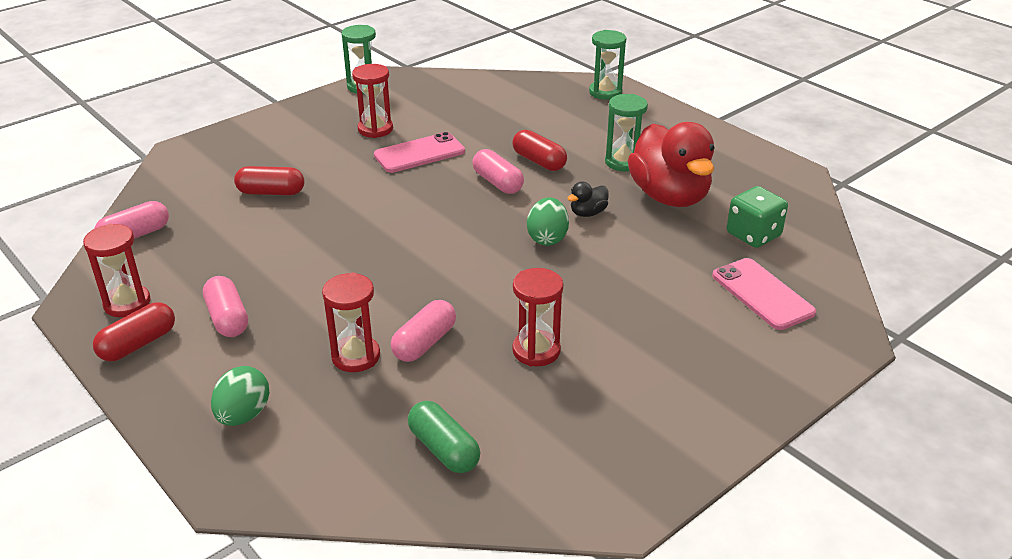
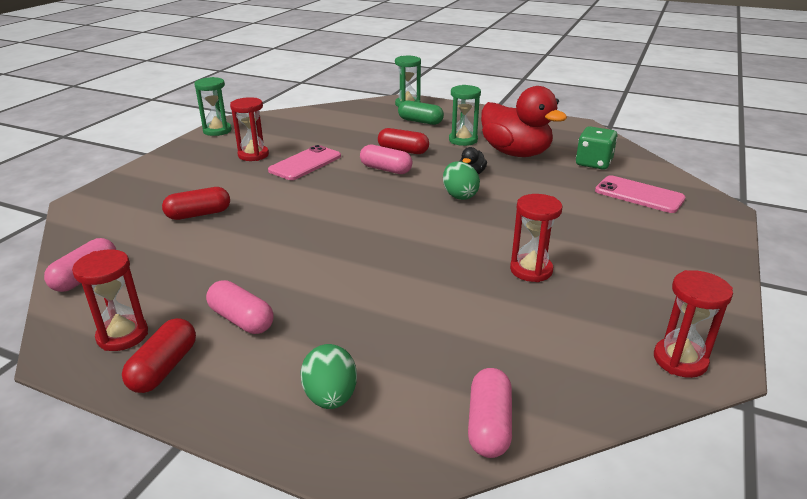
camera: 25 degrees left, 5 degrees down
red hourglass [322,273,380,372] -> red hourglass moved to [654,270,733,378]
pink capsule [391,300,456,362] -> pink capsule moved to [468,368,512,458]
green capsule [408,401,480,473] -> green capsule moved to [398,101,444,125]

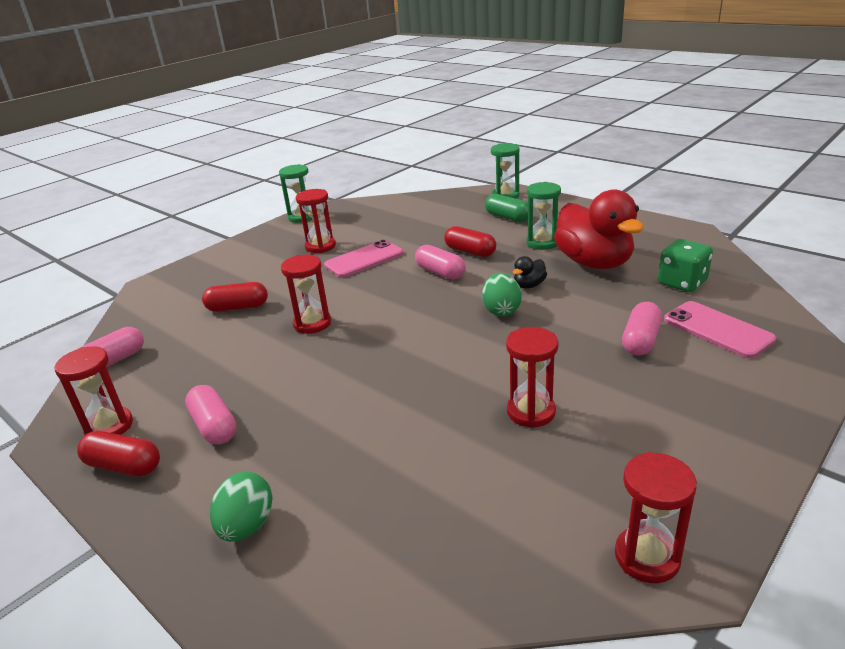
camera: 20 degrees right, 0 degrees up
red capsule [122,318,196,393] -> red capsule turned 75 degrees clockwise [77,431,160,476]
pink capsule [468,368,512,458] -> pink capsule moved to [622,302,662,356]
none -> red hourglass [281,255,331,334]

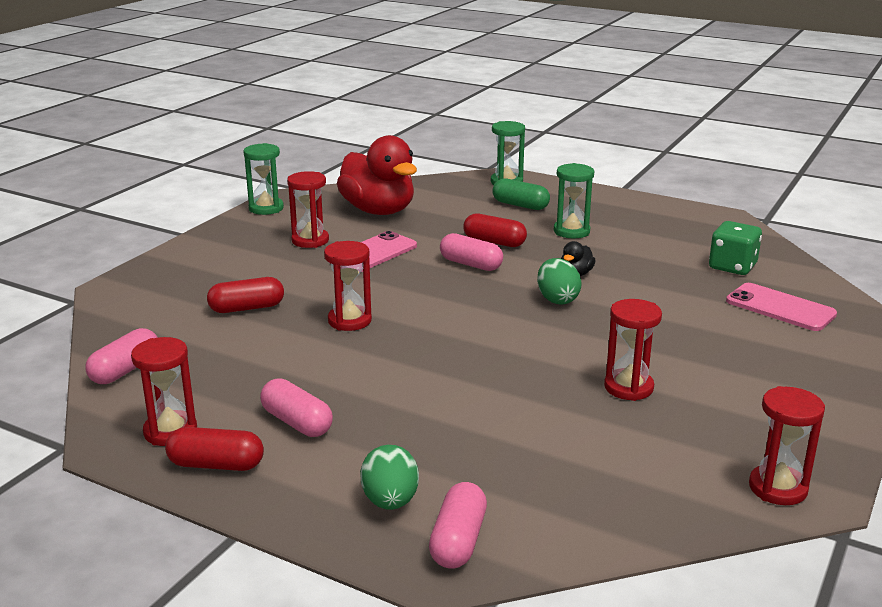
camera: 15 degrees left, 5 degrees down
red duck [554,189,644,269] -> red duck moved to [337,135,417,215]
pink capsule [622,302,662,356] -> pink capsule moved to [429,482,487,569]

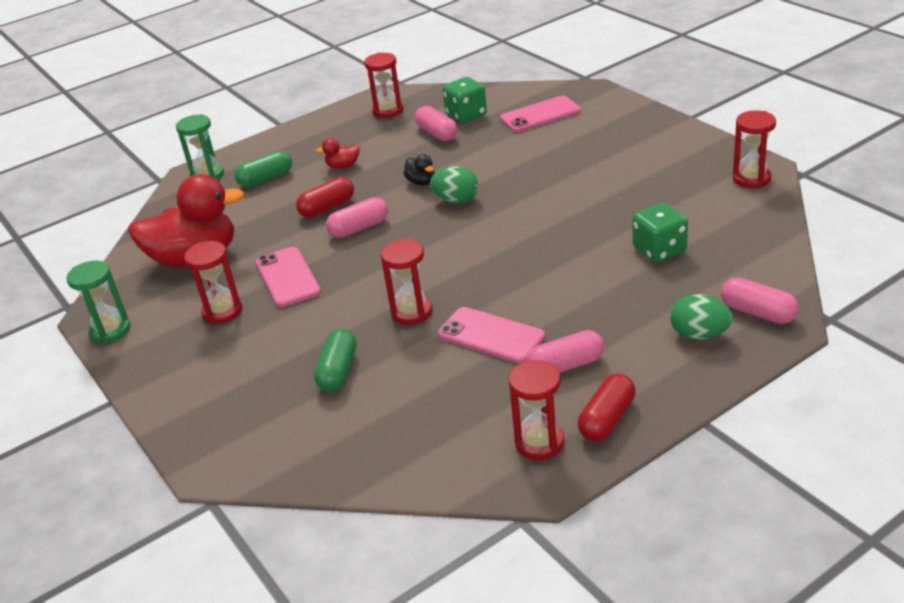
camera: 60 degrees left, 10 degrees up
pink capsule [85,328,158,384] -> pink capsule moved to [415,106,457,141]
red capsule [207,277,284,313] -> green capsule [314,328,356,392]
green hourglass [554,163,594,238] -> red duck [316,138,360,169]
red hourglass [604,299,662,401] -> red hourglass moved to [364,53,403,118]
none -> pink phone [438,307,545,363]
none -> green dice [633,203,688,263]

